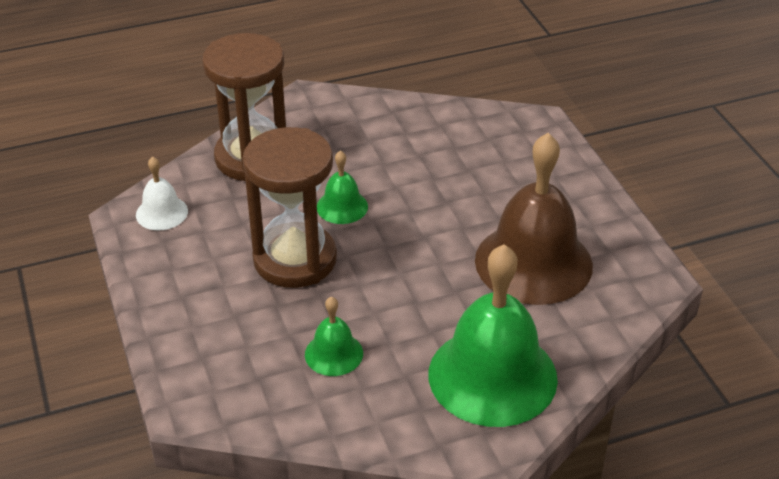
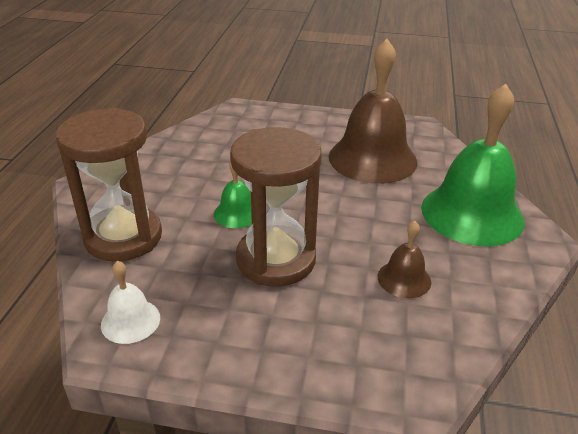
camera: 60 degrees left, 5 degrees down
green bell [305,297,363,376] -> brown bell [378,221,431,298]

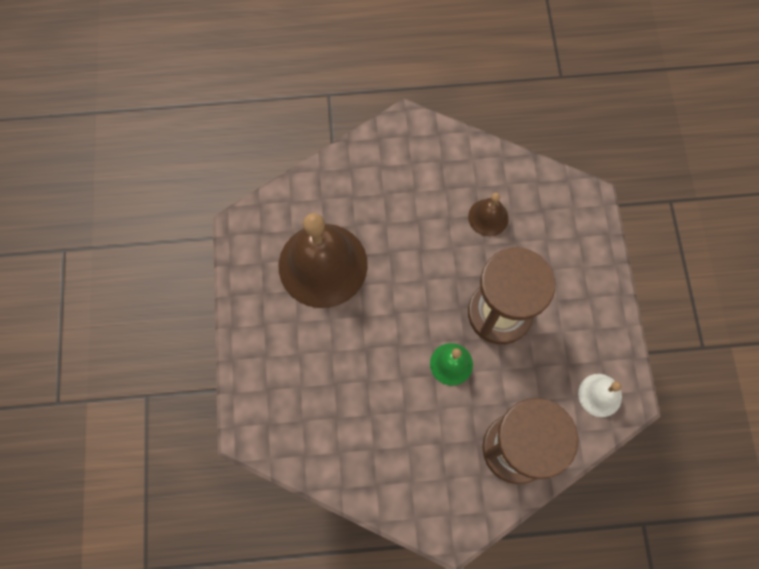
camera: 105 degrees left, 35 degrees up
green bell [421,84,525,246] -> none

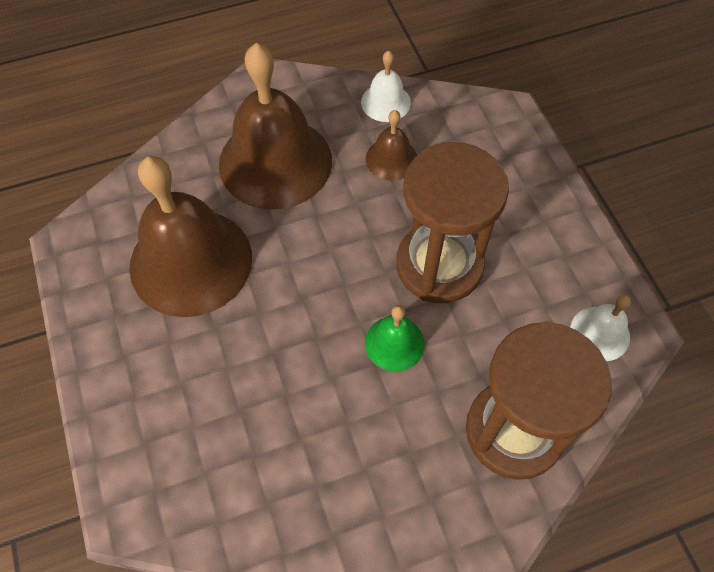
camera: 15 degrees left, 10 degrees down
none -> brown bell [219,43,332,210]
none -> white bell [361,50,411,122]

